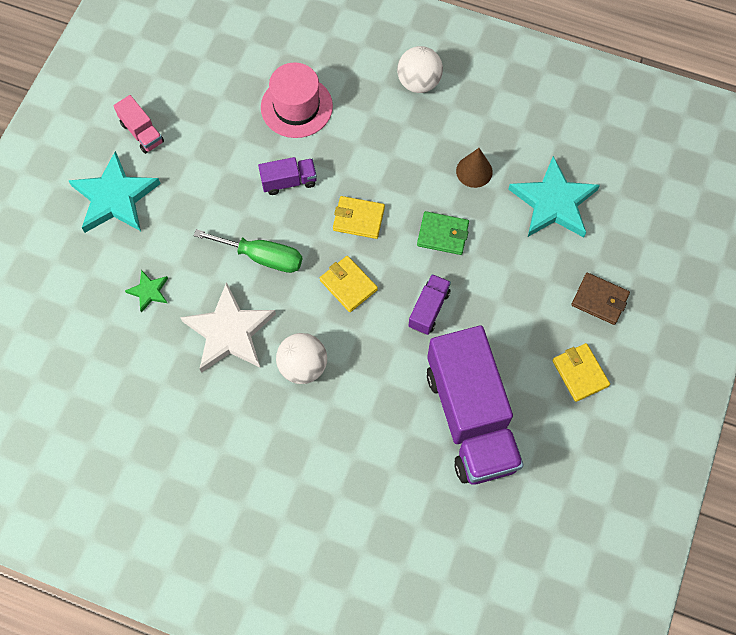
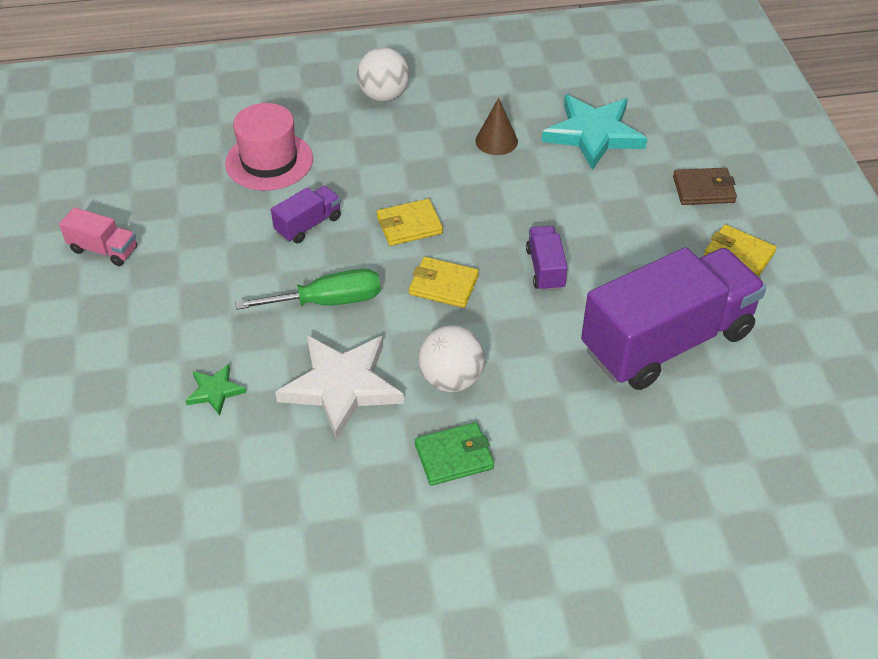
camera: 30 degrees left, 20 degrees down
turquoise star [68,151,161,233] -> none
green wallet [417,211,469,255] -> green wallet moved to [415,422,494,486]
purple truck [427,325,524,485] -> purple truck turned 75 degrees counterclockwise [581,247,766,390]

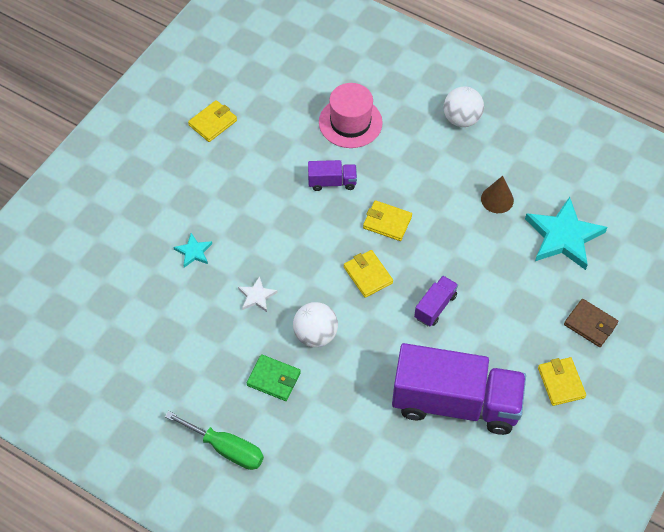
camera: 40 degrees right, 10 degrees up
pink truck [59,207,137,266] -> yellow wallet [188,100,237,142]
green star [185,364,247,416] -> turquoise star [173,233,212,268]
green screwdriver [235,269,381,310] -> green screwdriver moved to [165,411,264,470]
white star [275,335,404,440] -> white star [238,276,277,312], size x0.47

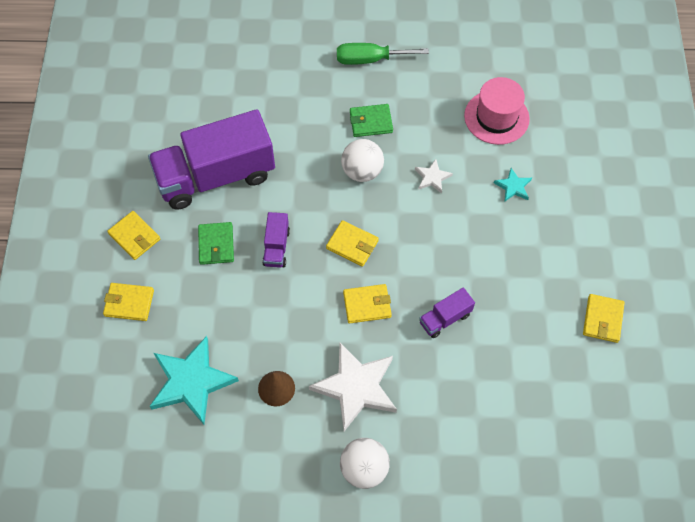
camera: 150 degrees right, 5 degrees up
pink hat [319,83,383,148] -> pink hat moved to [464,77,530,145]
brown wallet [564,299,618,347] -> yellow wallet [103,283,154,321]
none -> green wallet [198,222,234,265]
none -> white star [309,343,397,431]

